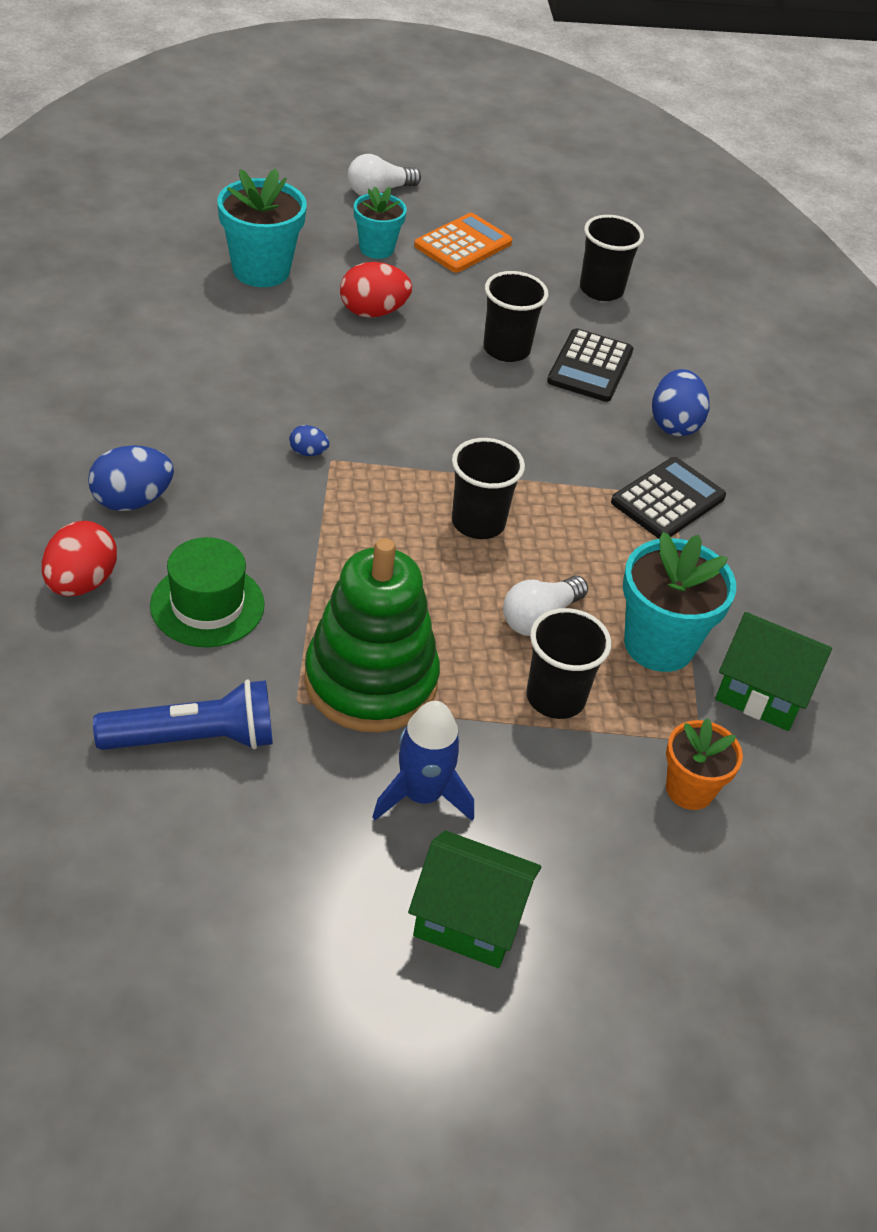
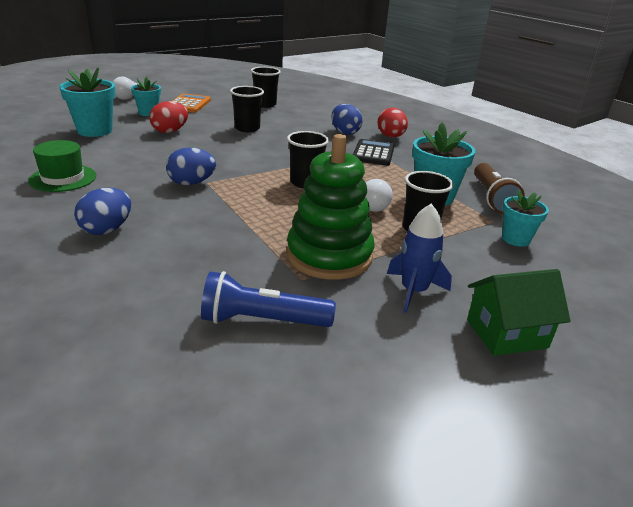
camera: 30 degrees left, 15 degrees down
red egg [42,521,117,596] -> red egg moved to [378,108,408,137]
blue flashlight [93,679,273,750] -> blue flashlight turned 135 degrees counterclockwise [201,271,336,327]
green hat [150,537,265,647] -> green hat moved to [28,140,96,192]
blue egg [289,425,329,456] -> blue egg [166,148,216,185], size x1.96
black calculator [547,328,633,402] -> none
orange flower pot [666,718,743,810] -> turquoise flower pot [502,189,549,247]
green house [715,612,832,731] -> brown flashlight [474,163,525,214]

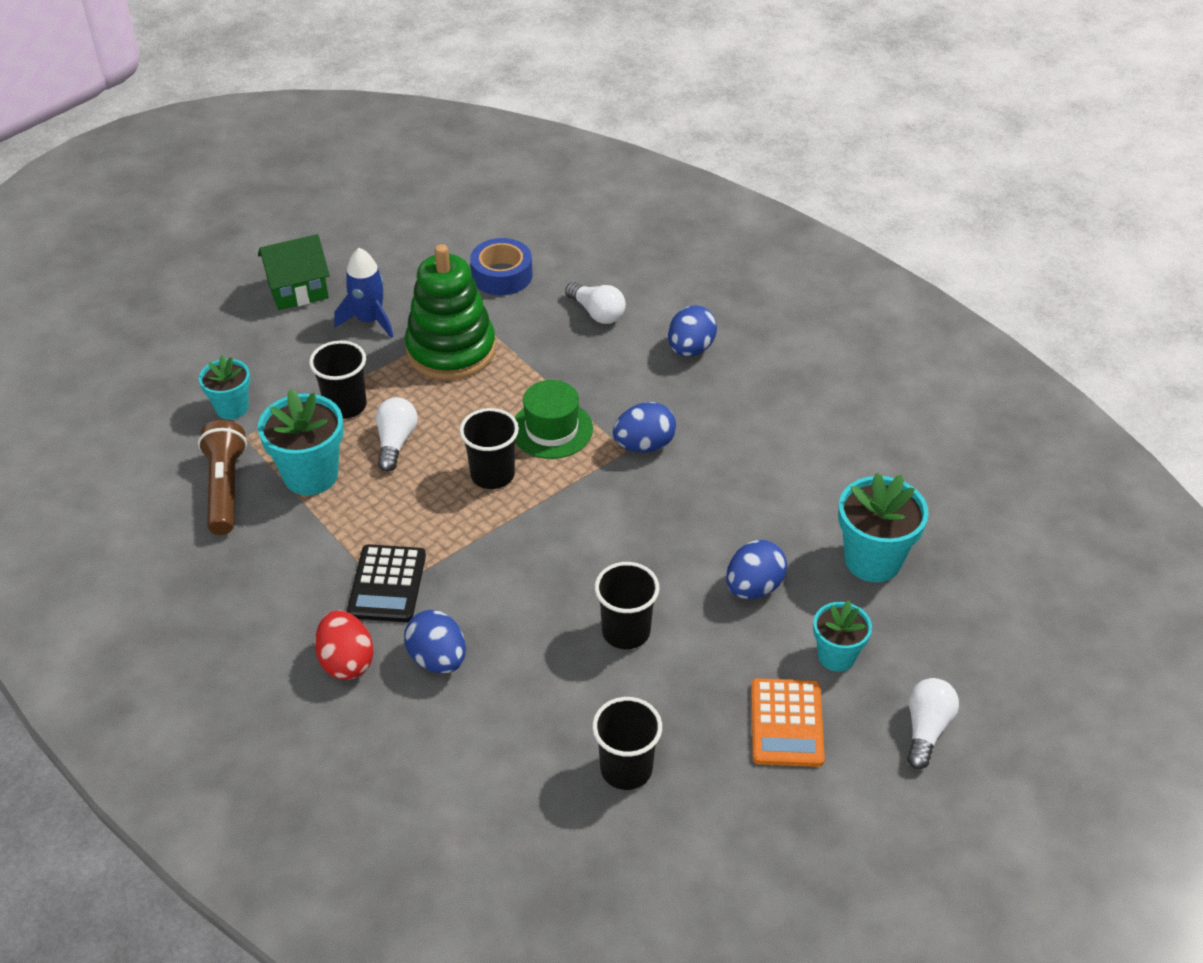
camera: 175 degrees right, 15 degrees up
green hat [28,140,96,192] -> green hat moved to [514,380,593,459]
red egg [149,101,188,133] -> blue egg [726,540,787,599]
blue flashlight [201,271,336,327] -> blue tape [470,238,533,295]
none -> white light bulb [565,282,626,324]

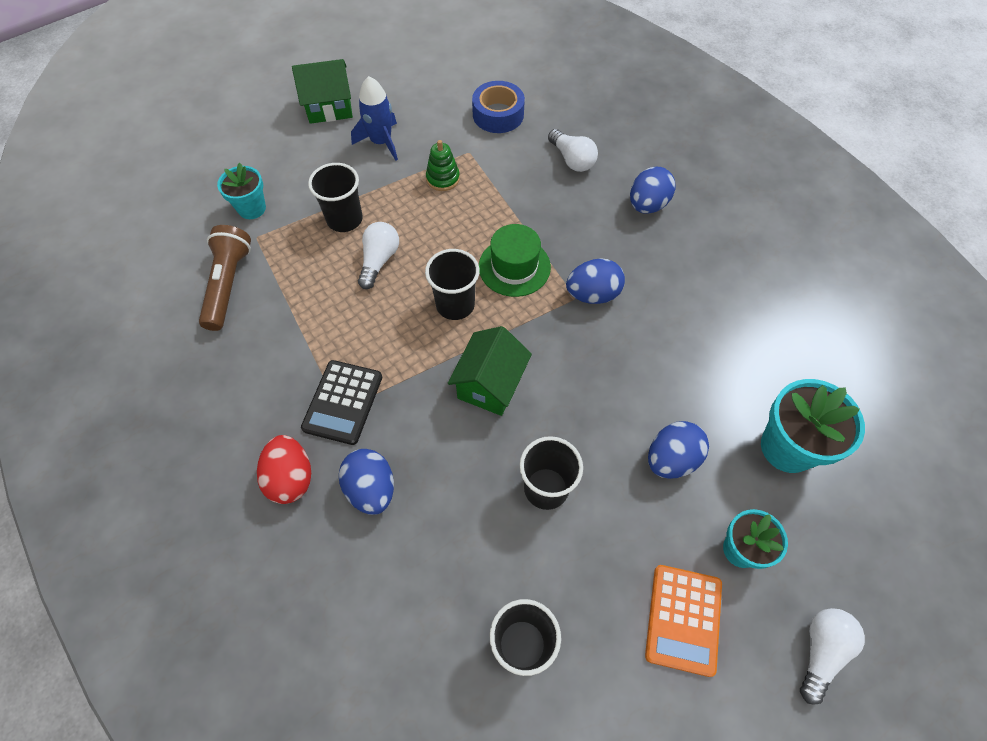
camera: 10 degrees right, 15 degrees up
turquoise flower pot [258,389,343,495] -> none
green stacking toy [405,244,496,380] -> green stacking toy [426,140,460,191], size x0.44
none -> green house [448,326,532,416]

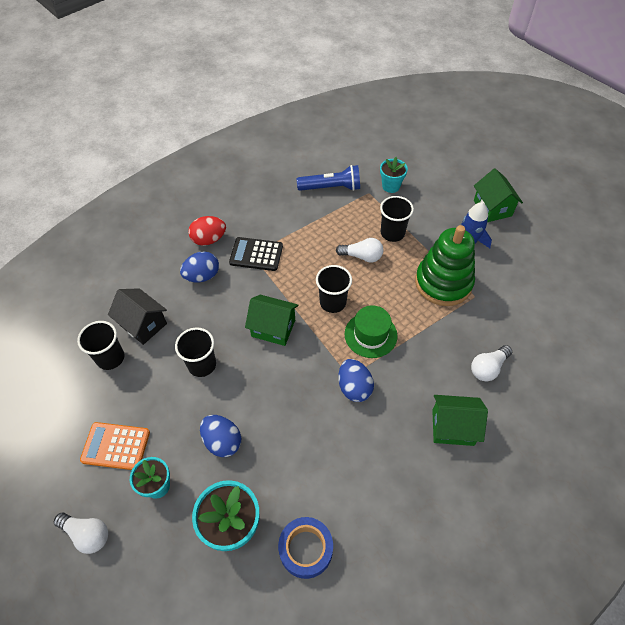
camera: 85 degrees right, 5 degrees down
brown flashlight [199,225,251,331] -> blue flashlight [297,165,360,191]
green stacking toy [426,140,460,191] -> green stacking toy [415,225,475,306], size x2.27
blue tape [472,81,525,133] -> blue tape moved to [278,517,333,579]
blue egg [630,167,676,214] -> green house [432,395,488,446]
none -> black house [108,288,167,345]

